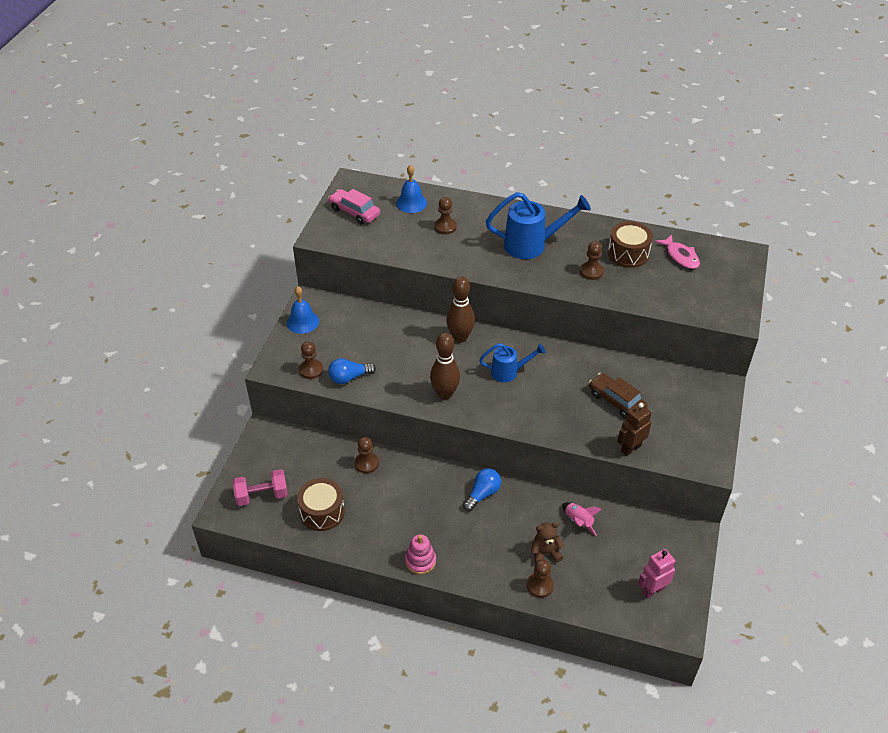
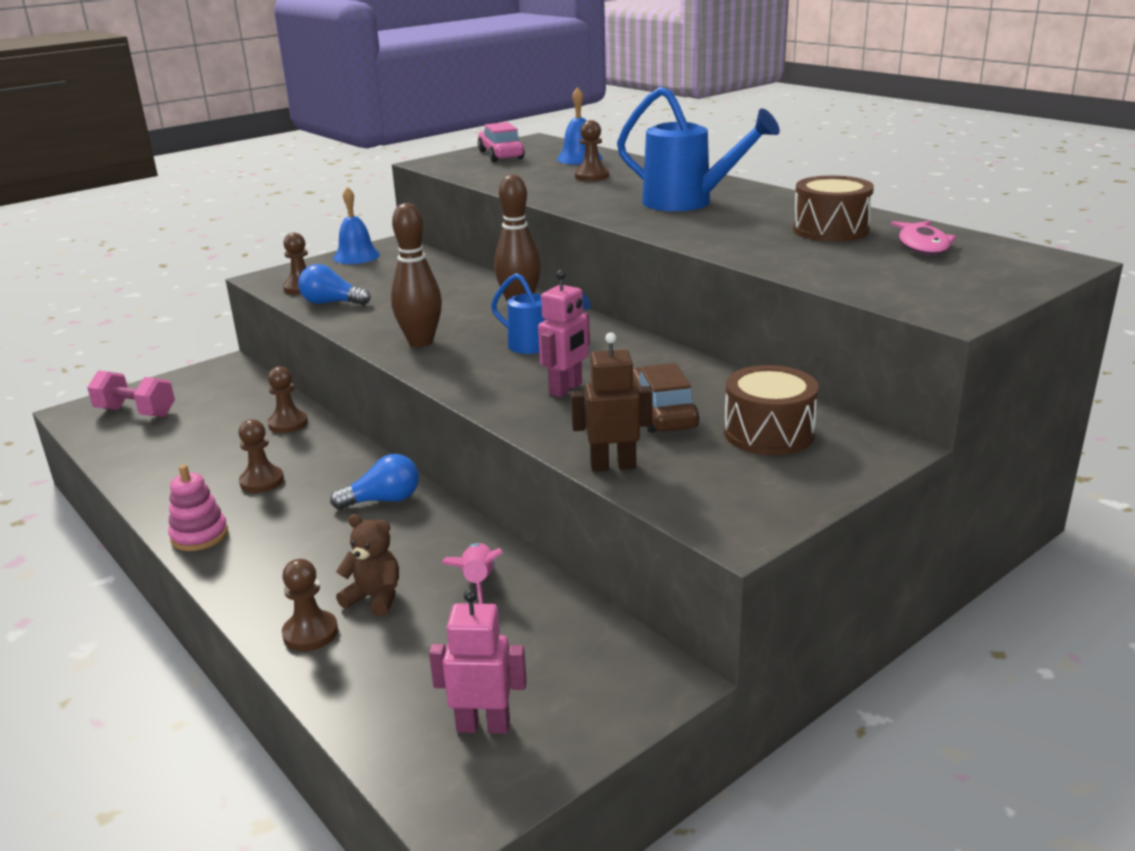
camera: 35 degrees right, 20 degrees down
brown drum [297,478,345,531] -> brown drum moved to [724,365,819,455]
brown pawn [580,241,604,280] -> brown pawn moved to [238,419,284,493]
none -> pink robot [538,270,590,397]

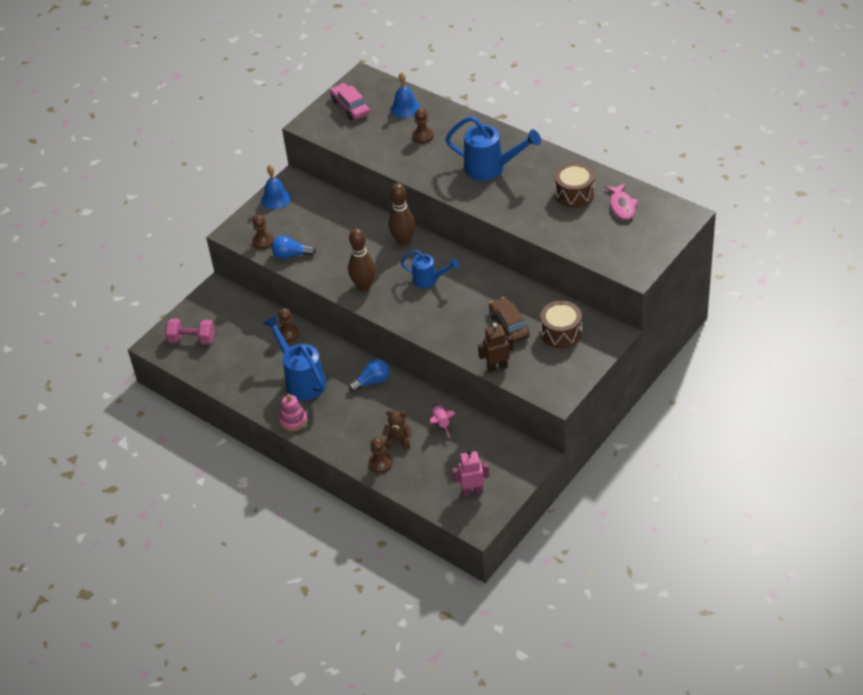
camera: 10 degrees left, 20 degrees up
brown pawn [238,419,284,493] -> blue watering can [263,315,326,401]
pink robot [538,270,590,397] -> none

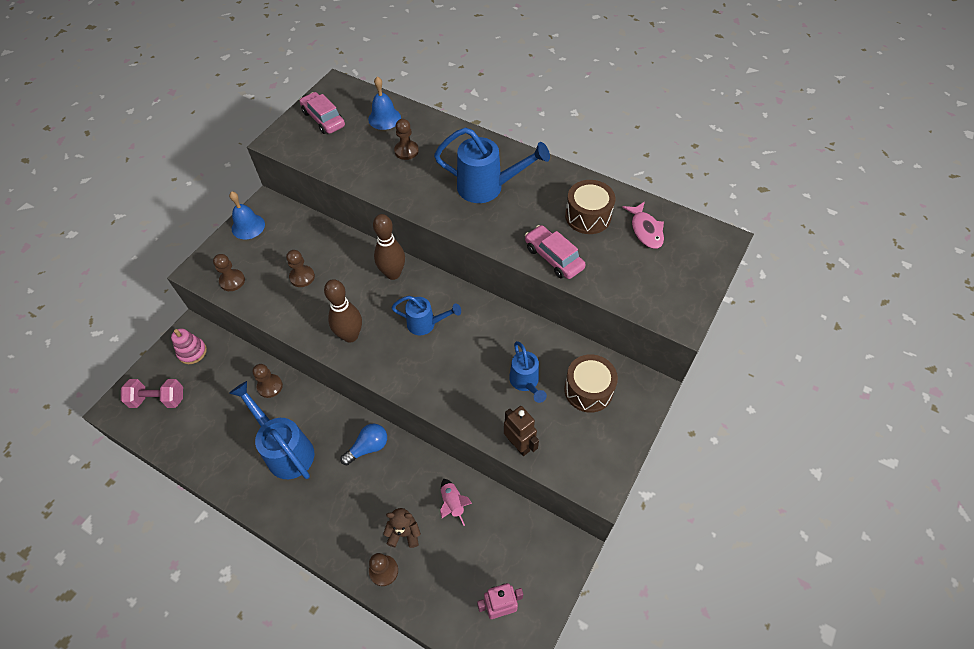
camera: 10 degrees left, 10 degrees up
blue light bulb [271,235,316,259] -> none
pink stacking toy [279,394,307,431] -> pink stacking toy moved to [171,328,207,364]
brown robot [478,323,513,372] -> brown robot turned 75 degrees clockwise [504,406,539,456]
brown car [489,297,530,343] -> blue watering can [509,341,547,403]
none -> brown pawn [286,250,315,287]
none -> pink car [525,225,586,279]

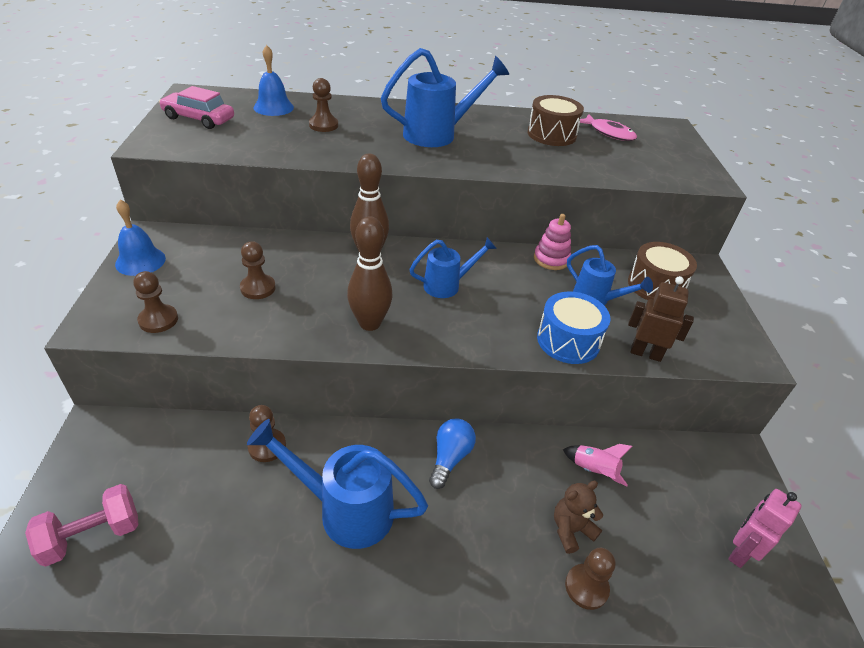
camera: 35 degrees left, 15 degrees down
pink stacking toy [171,328,207,364] -> pink stacking toy moved to [534,214,571,270]
pink car [525,225,586,279] -> none
none -> blue drum [537,291,610,364]

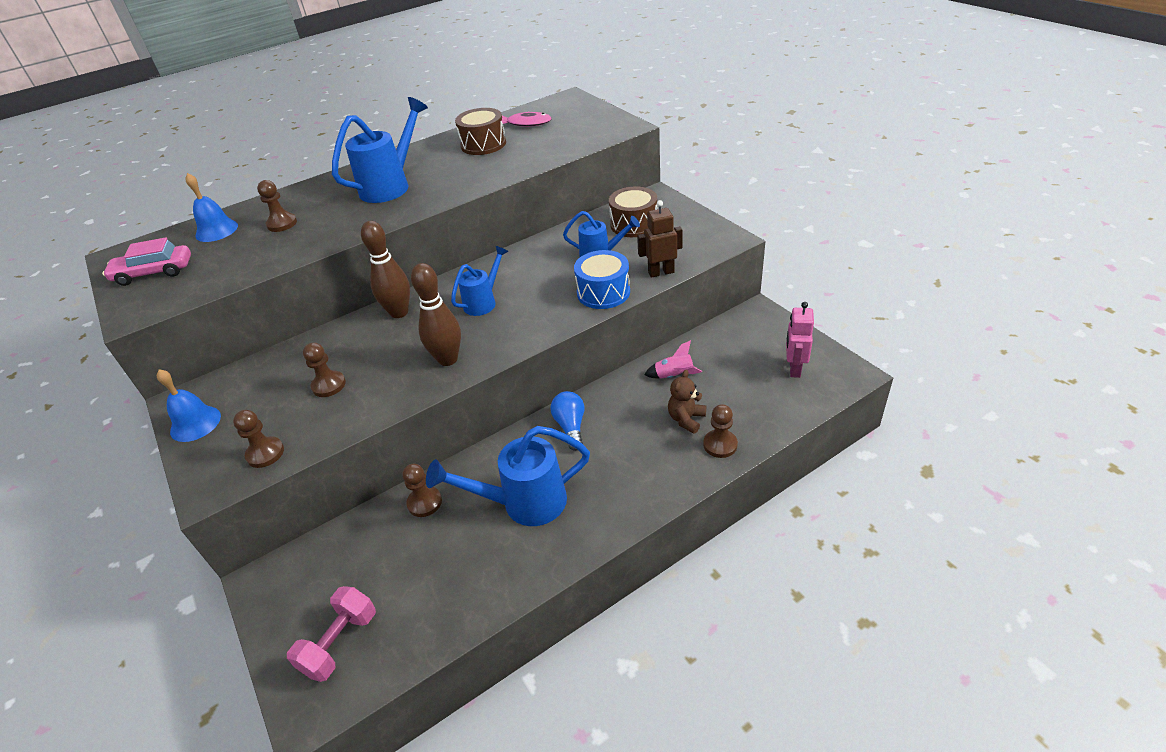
camera: 25 degrees left, 0 degrees up
pink stacking toy [534,214,571,270] -> none

